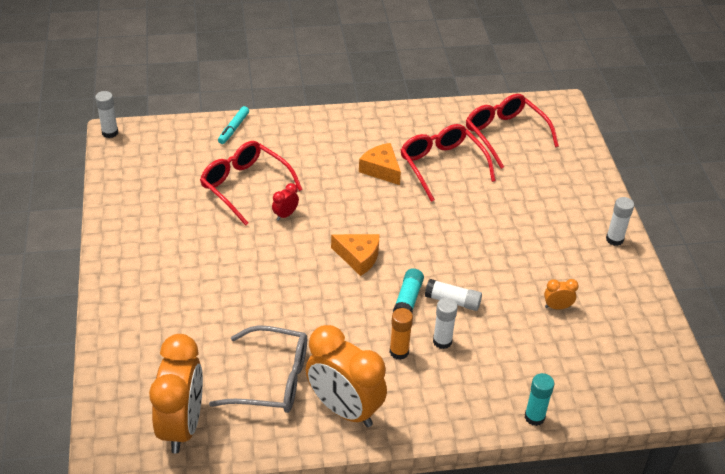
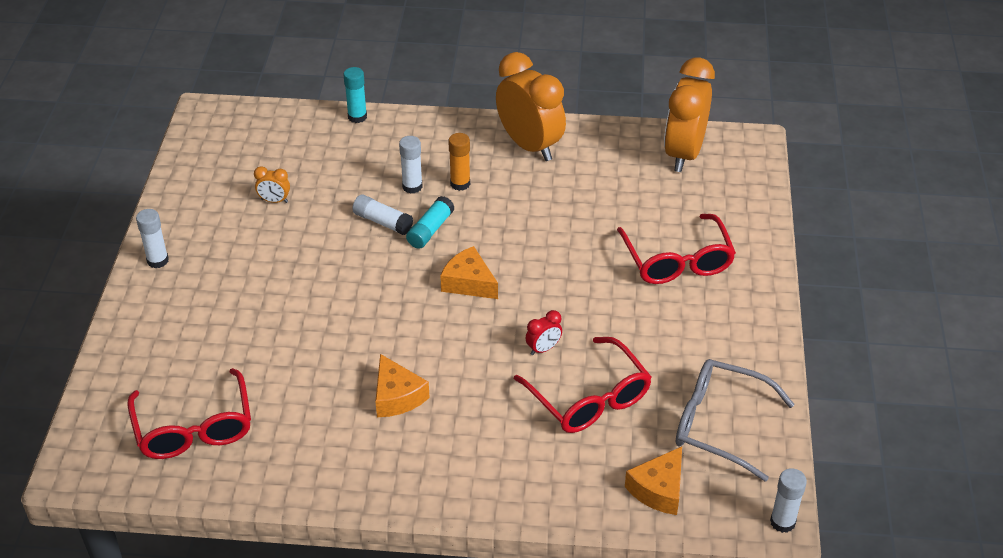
camera: 165 degrees left, 0 degrees up
grey glasses [209,325,307,413] -> grey glasses moved to [676,359,795,482]
turquoise marker [218,106,249,144] -> none
red glasses [401,124,496,202] -> red glasses moved to [617,214,736,284]
none -> orange cheese [625,447,682,515]

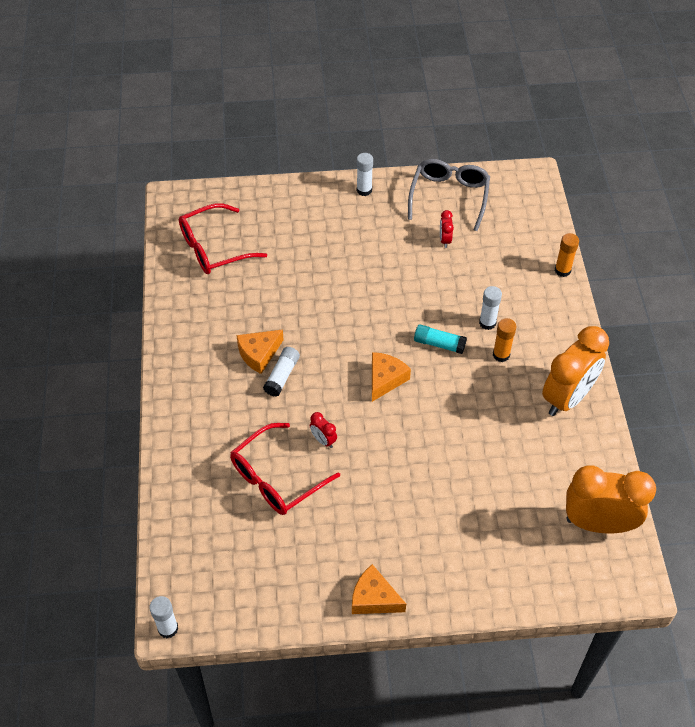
camera: 80 degrees right, 10 degrees up
orange clock [254,166,290,203] -> red clock [440,210,454,248]
turquoise glue stick [343,67,367,123] -> orange glue stick [555,233,579,277]
white glue stick [352,194,413,235] -> white glue stick moved to [263,347,300,397]
red glasses [617,214,736,284] -> none
orange cheese [625,447,682,515] -> orange cheese moved to [352,564,406,614]
grey glasses [676,359,795,482] -> grey glasses moved to [408,159,490,231]

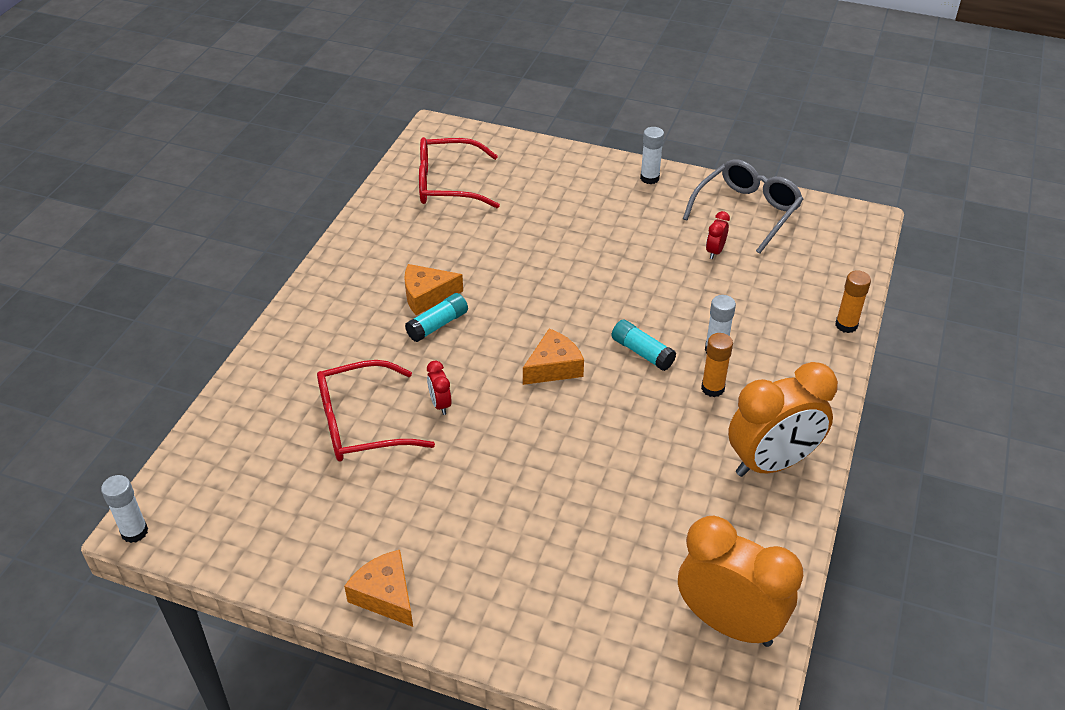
camera: 25 degrees right, 10 degrees down
white glue stick [263,347,300,397] -> turquoise glue stick [405,293,468,342]

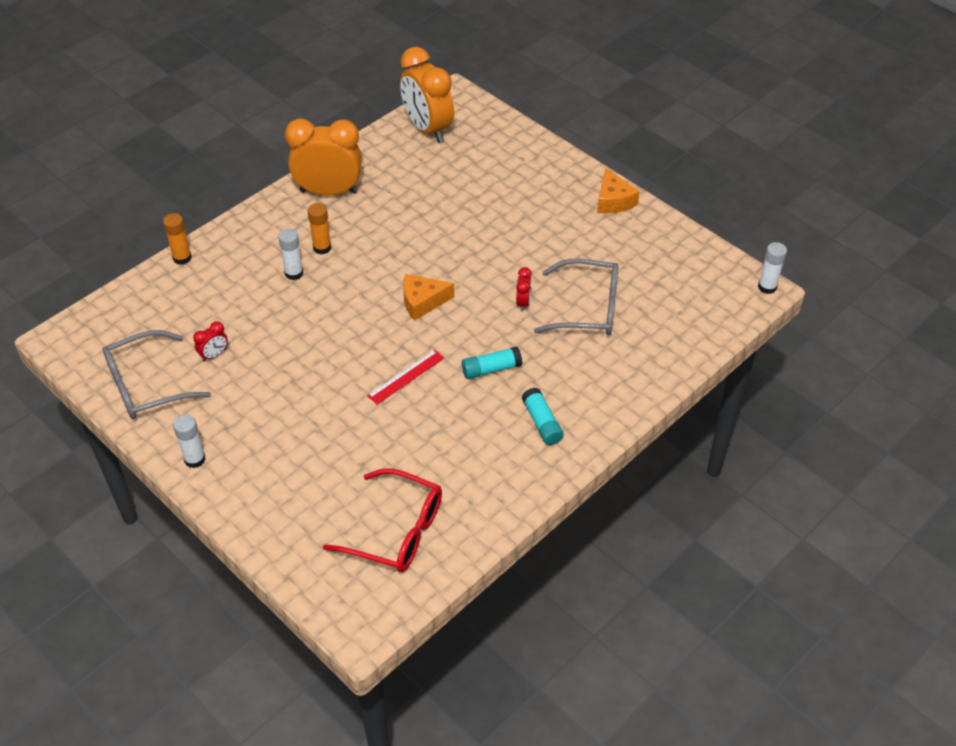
camera: 155 degrees left, 5 degrees up
red glasses [317,360,435,461] -> grey glasses [534,259,619,335]
orange cheese [404,264,463,315] -> none
turquoise glue stick [611,319,676,371] -> turquoise glue stick moved to [522,388,564,445]
none -> red ruler [367,349,444,405]

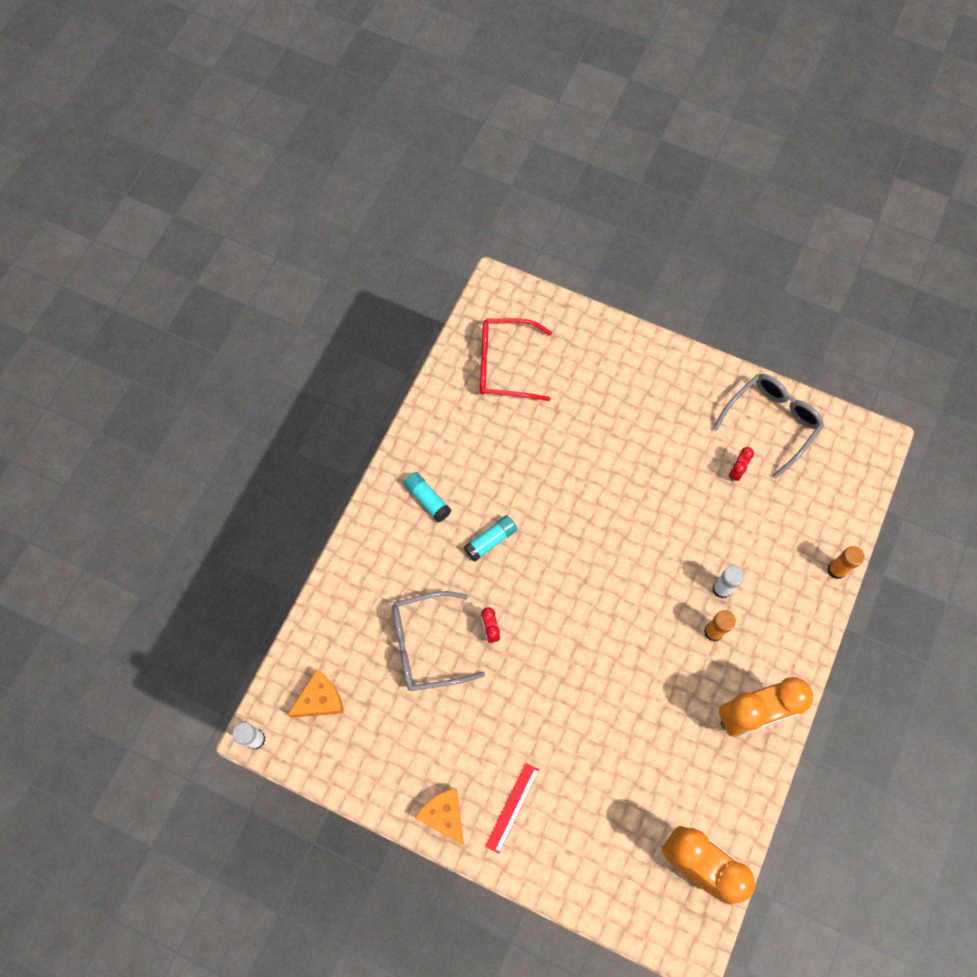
camera: 160 degrees right, 20 degrees up
white glue stick [173,414,206,468] -> none
red ruler [367,349,444,405] -> red ruler moved to [485,763,539,854]
orange cheese [403,274,454,321] -> orange cheese moved to [288,669,344,718]

